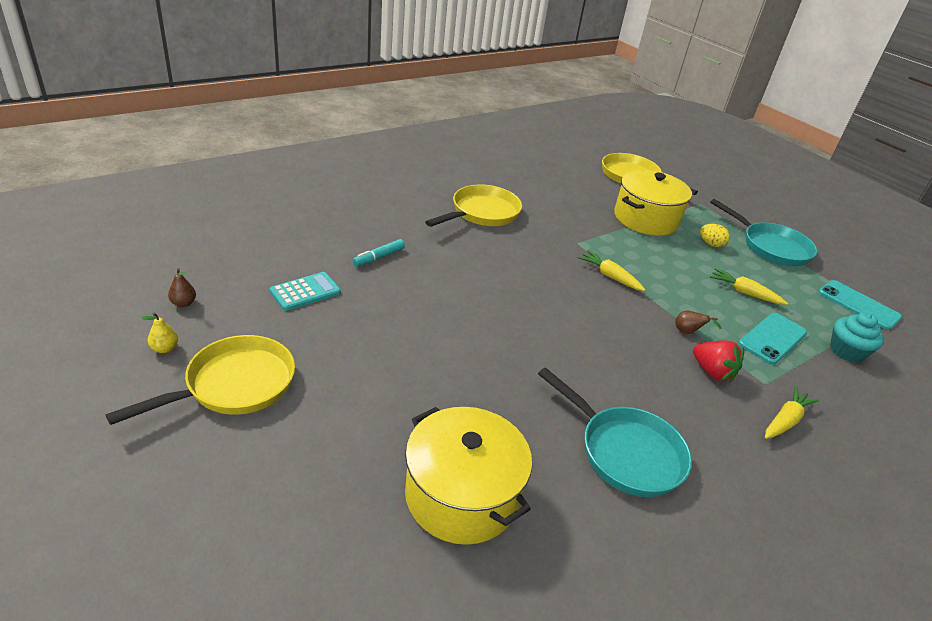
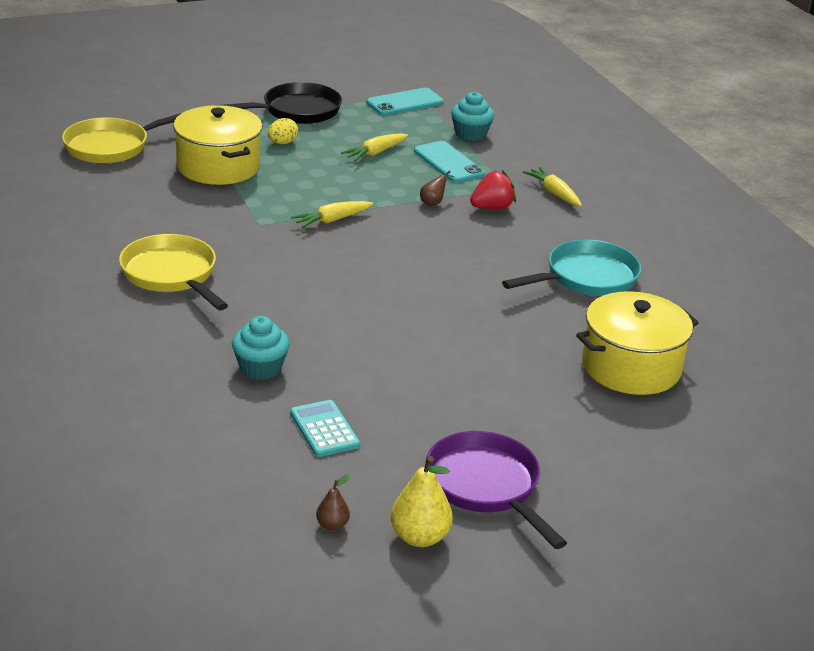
camera: 75 degrees left, 5 degrees down
yellow pan [106,335,295,425] -> purple pan [426,431,567,549]
yellow pear [141,312,178,353] -> yellow pear [391,456,453,547], size x1.84
turquoise marker [352,239,405,267] -> turquoise cupcake [232,316,290,380]
turquoise pan [710,199,817,266] -> black pan [221,82,342,124]

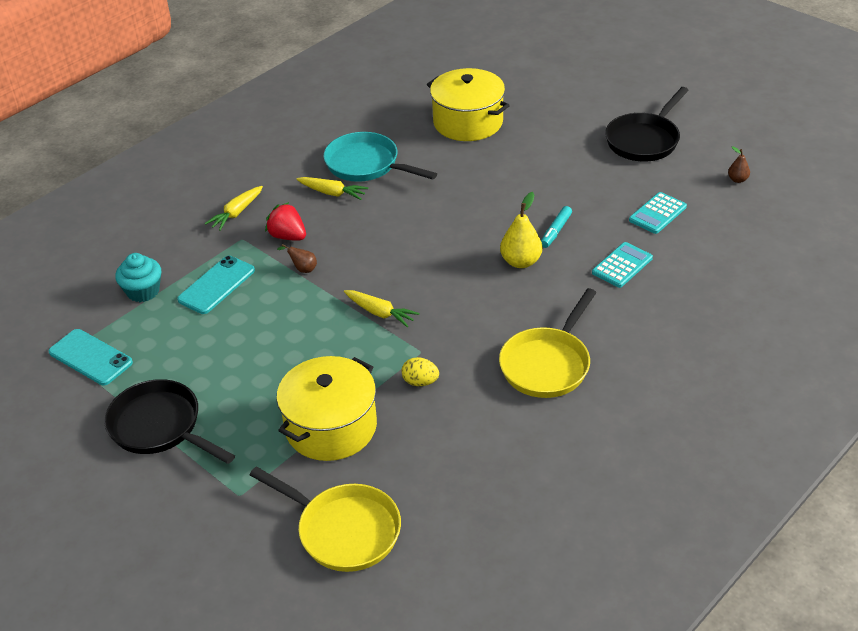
camera: 110 degrees left, 10 degrees up
turquoise cupcake [232,316,290,380] -> turquoise calculator [592,242,653,288]
yellow egg [268,118,298,144] -> yellow egg moved to [401,357,439,386]
yellow carrot [341,133,408,161] -> yellow carrot moved to [296,177,369,200]
yellow pear [391,456,453,547] -> yellow pear moved to [500,192,542,268]
purple pan [426,431,567,549] -> black pan [605,87,689,162]
none -> turquoise marker [541,206,572,248]

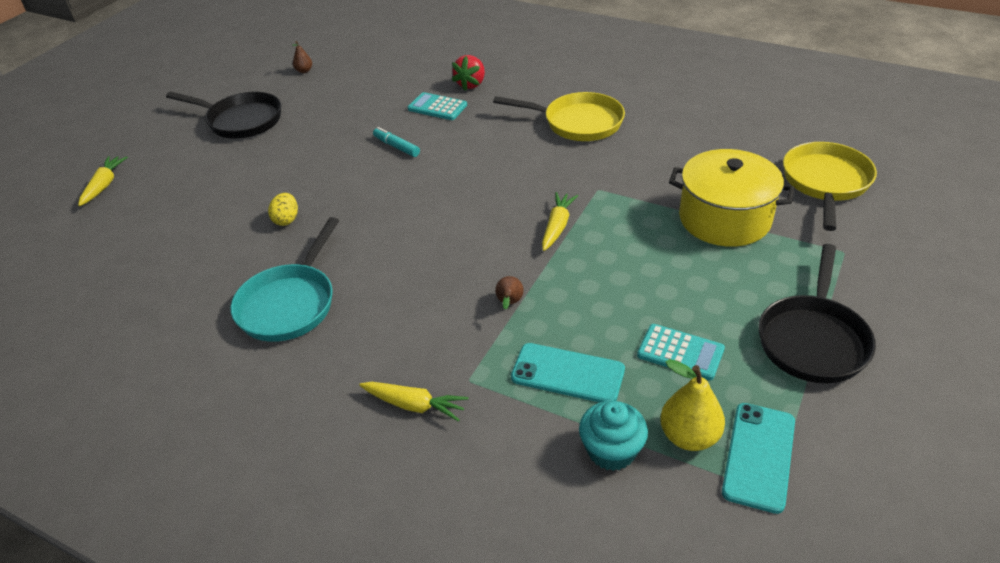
camera: 105 degrees left, 0 degrees up
red strawberry [265,202,306,241] -> red strawberry moved to [452,55,485,91]
yellow carrot [296,177,369,200] -> yellow carrot moved to [78,156,128,206]
yellow egg [401,357,439,386] -> yellow egg moved to [268,193,298,226]
yellow pot [427,68,510,141] -> none
yellow pear [500,192,542,268] -> yellow pear moved to [660,359,725,451]
turquoise marker [541,206,572,248] -> turquoise marker turned 150 degrees counterclockwise [373,127,420,157]
turquoise calculator [629,192,687,234] -> turquoise calculator moved to [637,324,725,380]

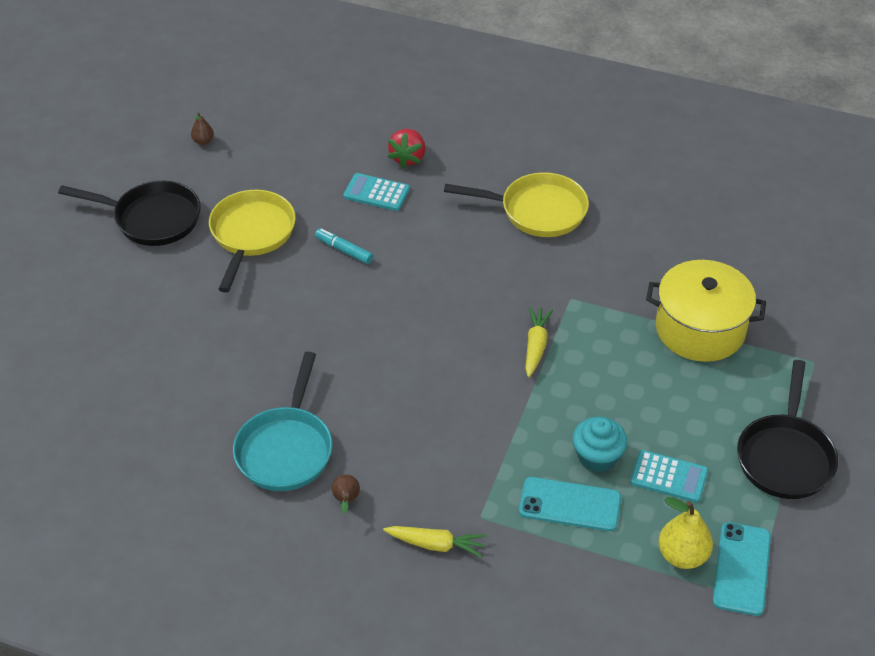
camera: 10 degrees left, 5 degrees up
yellow carrot [78,156,128,206] -> none
yellow egg [268,193,298,226] -> none
brown pear [495,276,524,310] -> brown pear moved to [332,474,360,514]
turquoise cupcake [579,401,648,471] -> turquoise cupcake moved to [573,417,627,473]
yellow pan [783,142,877,231] -> yellow pan moved to [209,190,296,293]

